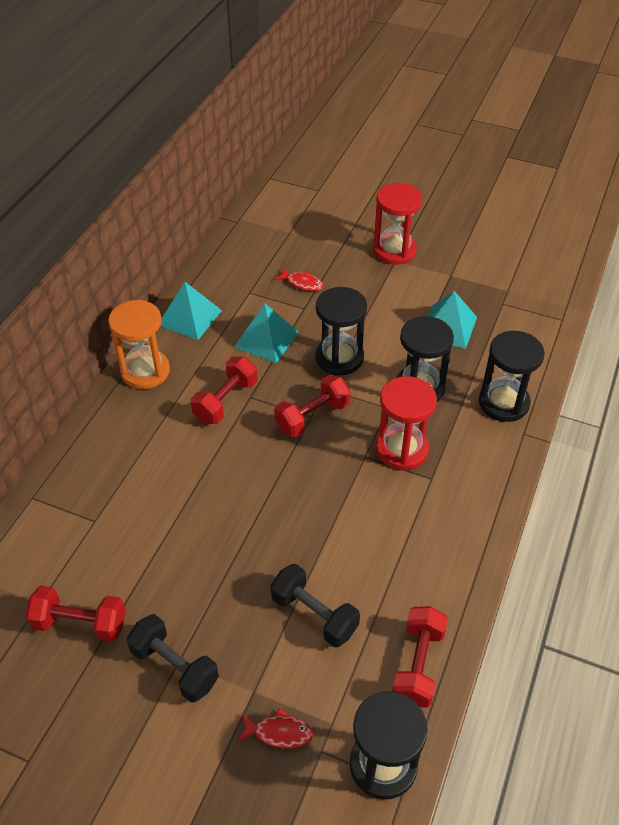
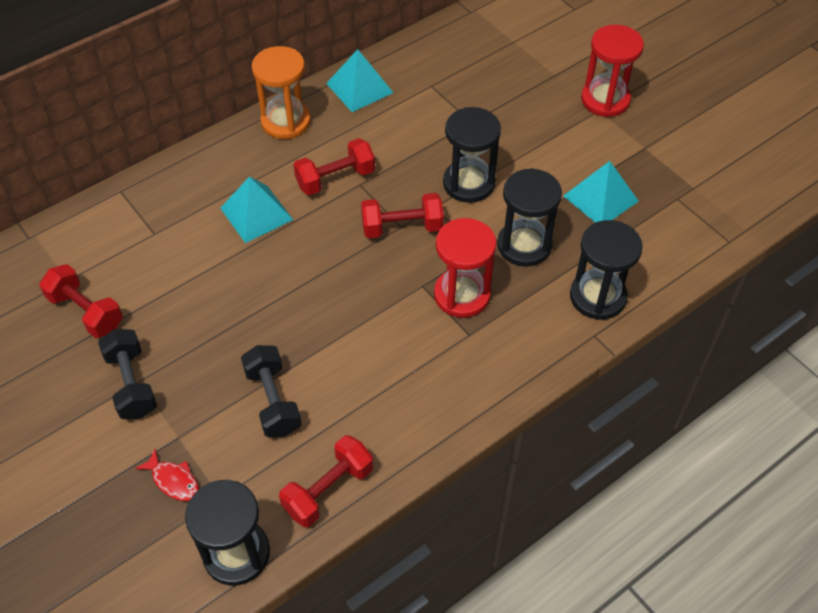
camera: 30 degrees right, 5 degrees up
turquoise pyramid [234,304,299,363] -> turquoise pyramid moved to [220,176,293,243]
red fish [274,268,324,291] -> none

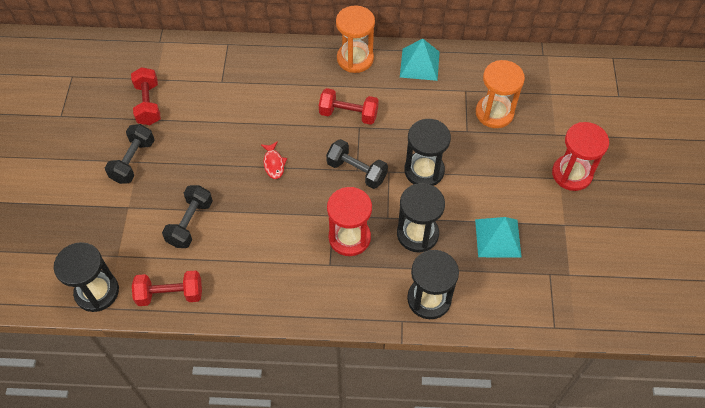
camera: 40 degrees right, 5 degrees up
red fish [135,449,199,501] -> red fish moved to [261,141,287,179]
turquoise pyramid [220,176,293,243] -> none
red dumbbell [361,193,444,238] -> black dumbbell [326,139,388,189]
none -> orange hourglass [476,60,525,128]

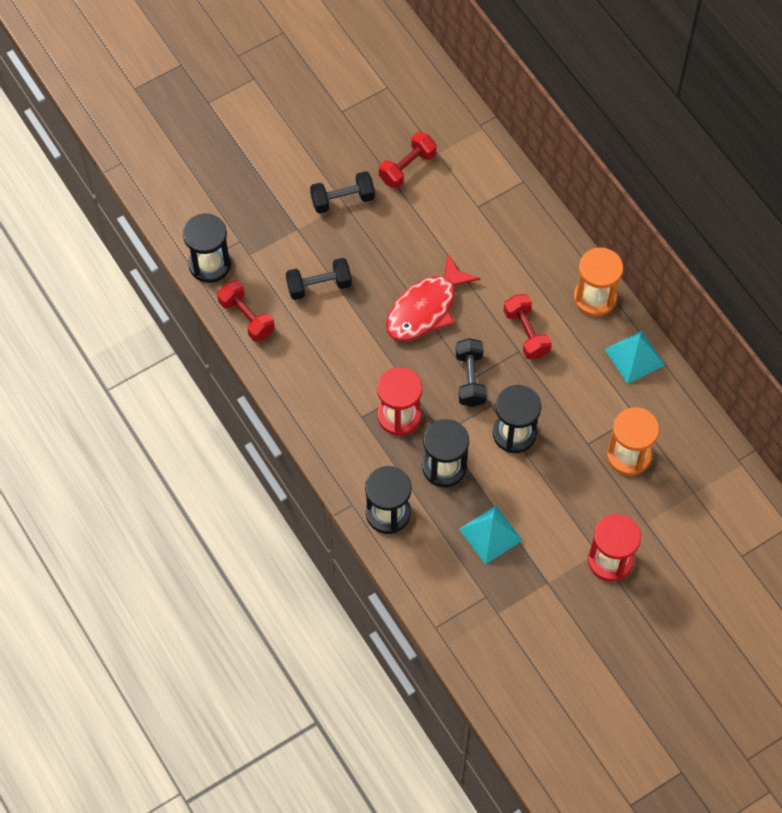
camera: 55 degrees right, 5 degrees up
red fish [261,141,287,179] -> red fish [386,254,480,341], size x2.30

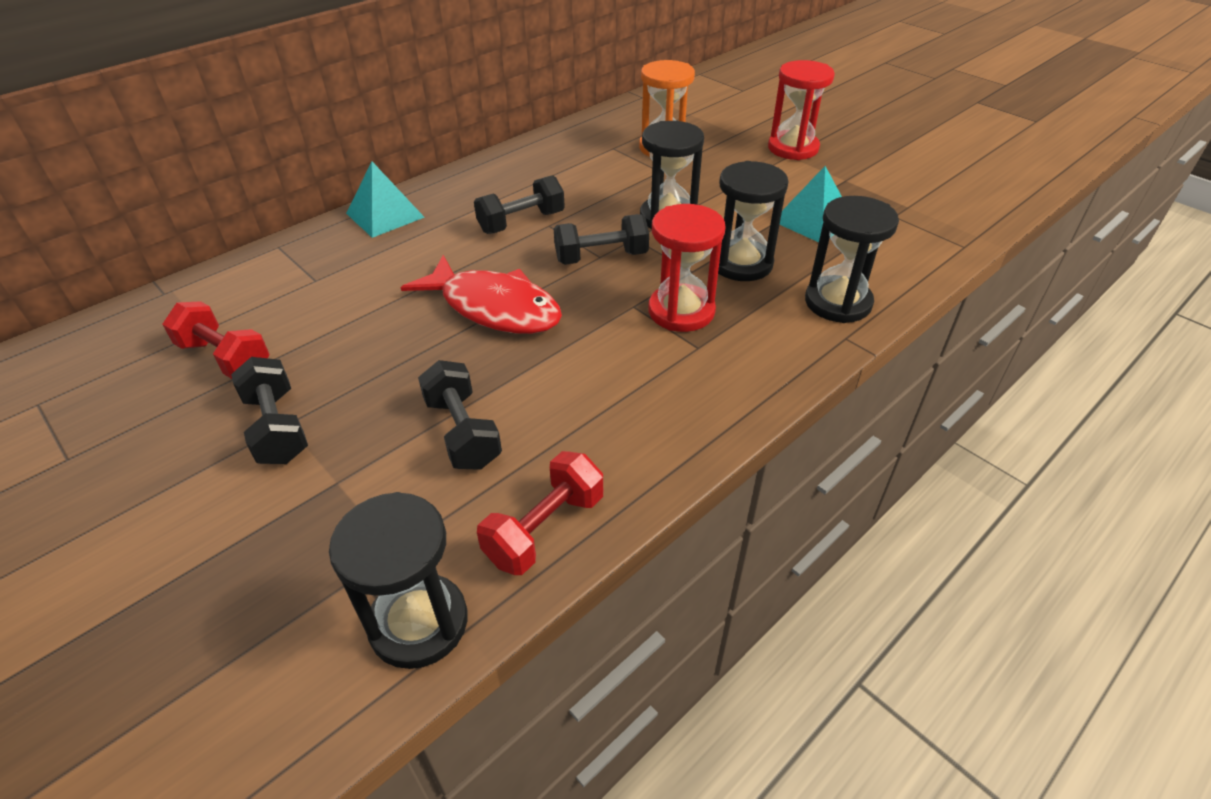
camera: 100 degrees left, 20 degrees down
red dumbbell [504,294,552,359] -> black dumbbell [474,175,565,234]
orange hourglass [574,247,623,317] -> none
turquoise pyramid [605,331,665,384] -> turquoise pyramid moved to [346,162,425,238]

